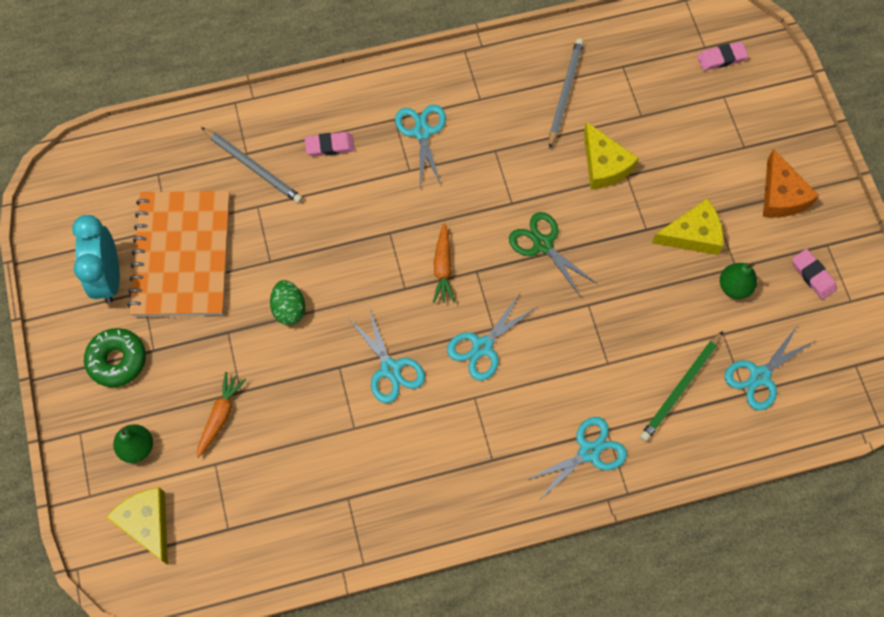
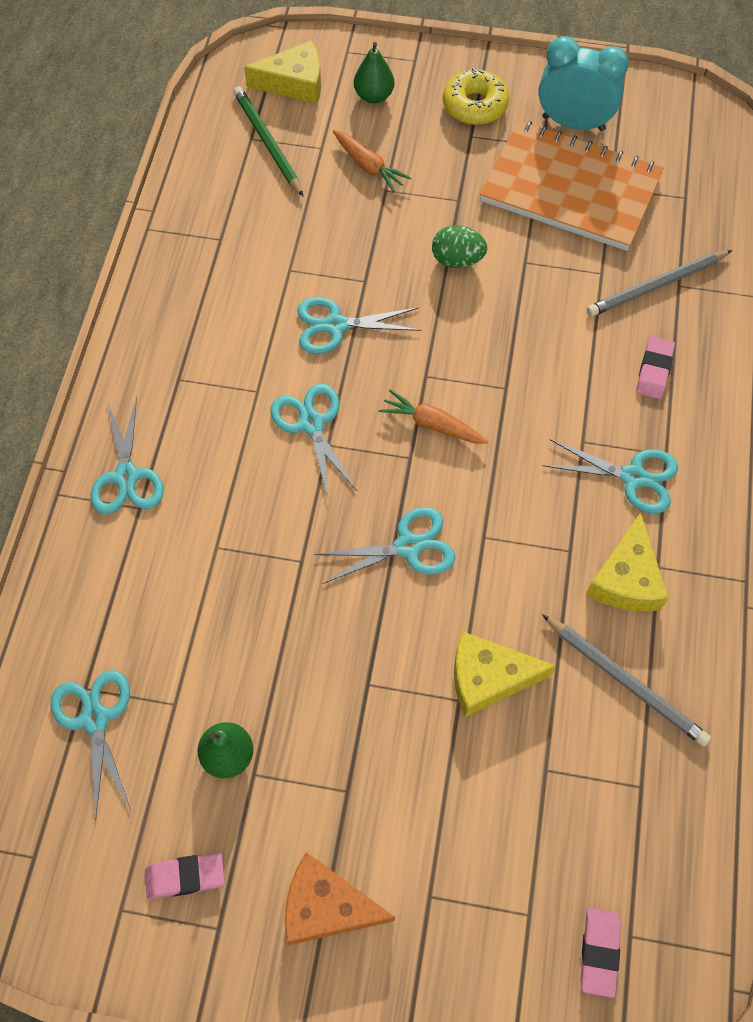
camera: 115 degrees right, 5 degrees down
green donut [84,328,146,387] -> yellow donut [443,68,509,125]
green scissors [509,212,597,297] -> turquoise scissors [315,507,456,584]
green pencil [640,331,723,442] -> green pencil moved to [233,86,303,196]
yellow cheese [652,199,723,255] -> yellow cheese moved to [586,512,669,612]

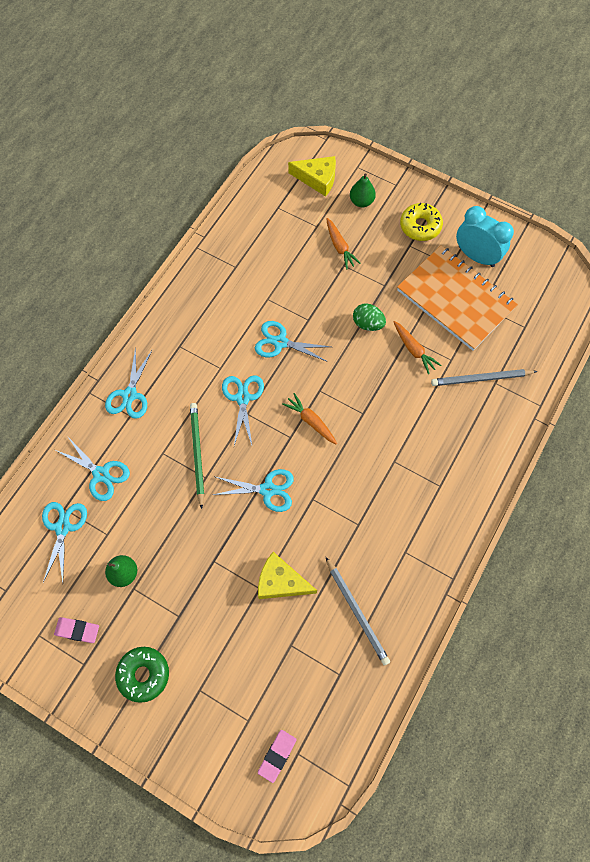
camera: 20 degrees right, 5 degrees up
green pencil [233,86,303,196] -> green pencil moved to [190,403,204,509]
orange cheese [285,852,395,945] -> green donut [115,647,169,703]
turquoise scissors [542,439,678,514] -> turquoise scissors moved to [56,437,130,501]
yellow cheese [586,512,669,612] -> none
pink eraser [636,336,675,399] -> none
none -> orange carrot [394,321,441,374]

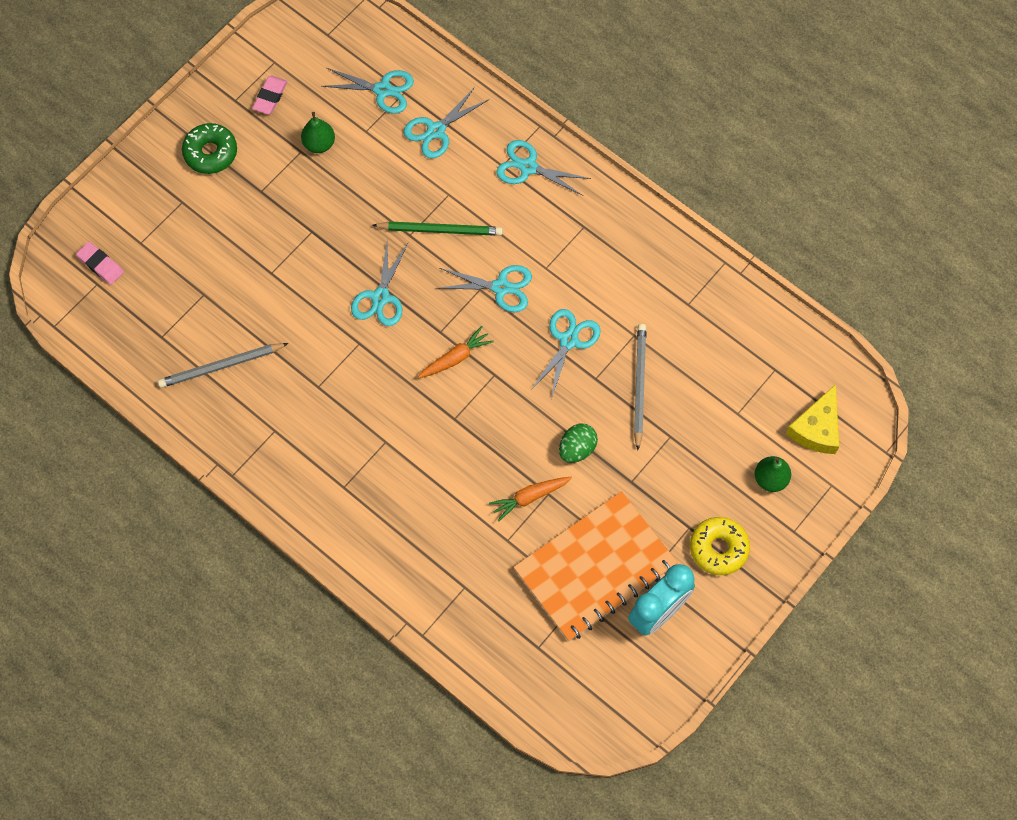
camera: 100 degrees right, 0 degrees up
yellow cheese [258,552,317,599] -> none
orange carrot [326,218,361,269] -> none
grey pencil [431,369,538,386] -> grey pencil moved to [634,324,647,451]

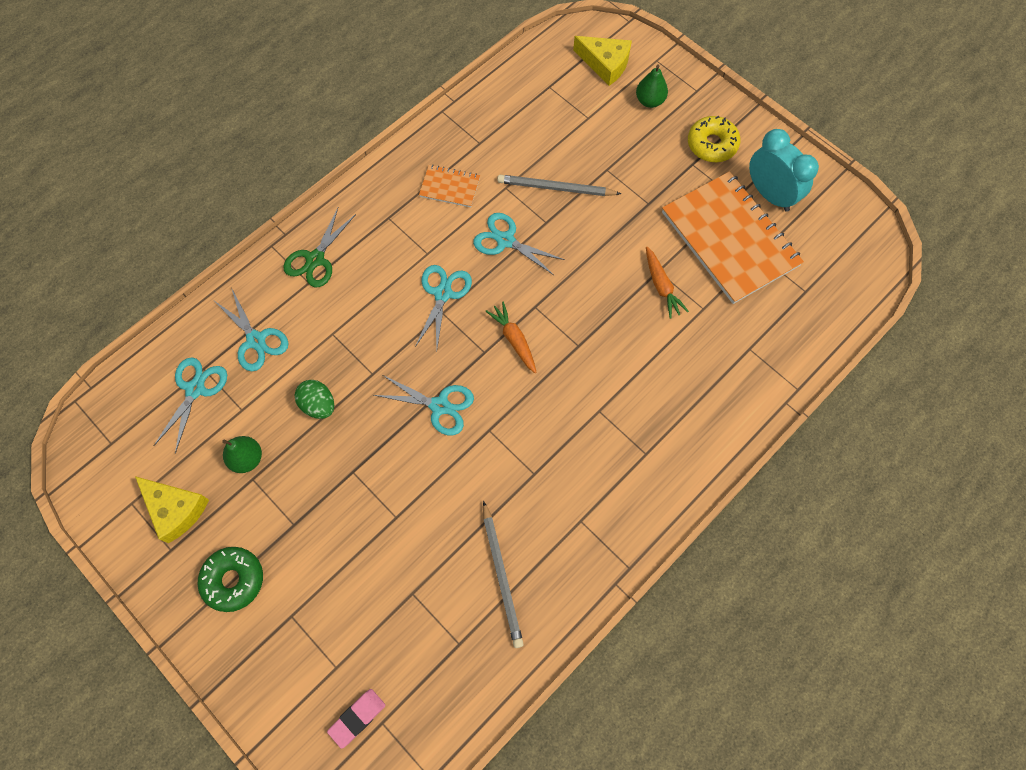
camera: 85 degrees left, 0 degrees up
pink eraser [252,76,288,115] -> yellow cheese [135,476,209,543]
green pencil [372,221,503,236] -> none
turquoise scissors [496,140,591,196] -> green scissors [283,208,356,287]
green egg [559,424,598,463] -> green egg moved to [294,380,334,419]
none -> orange notebook [419,165,480,207]

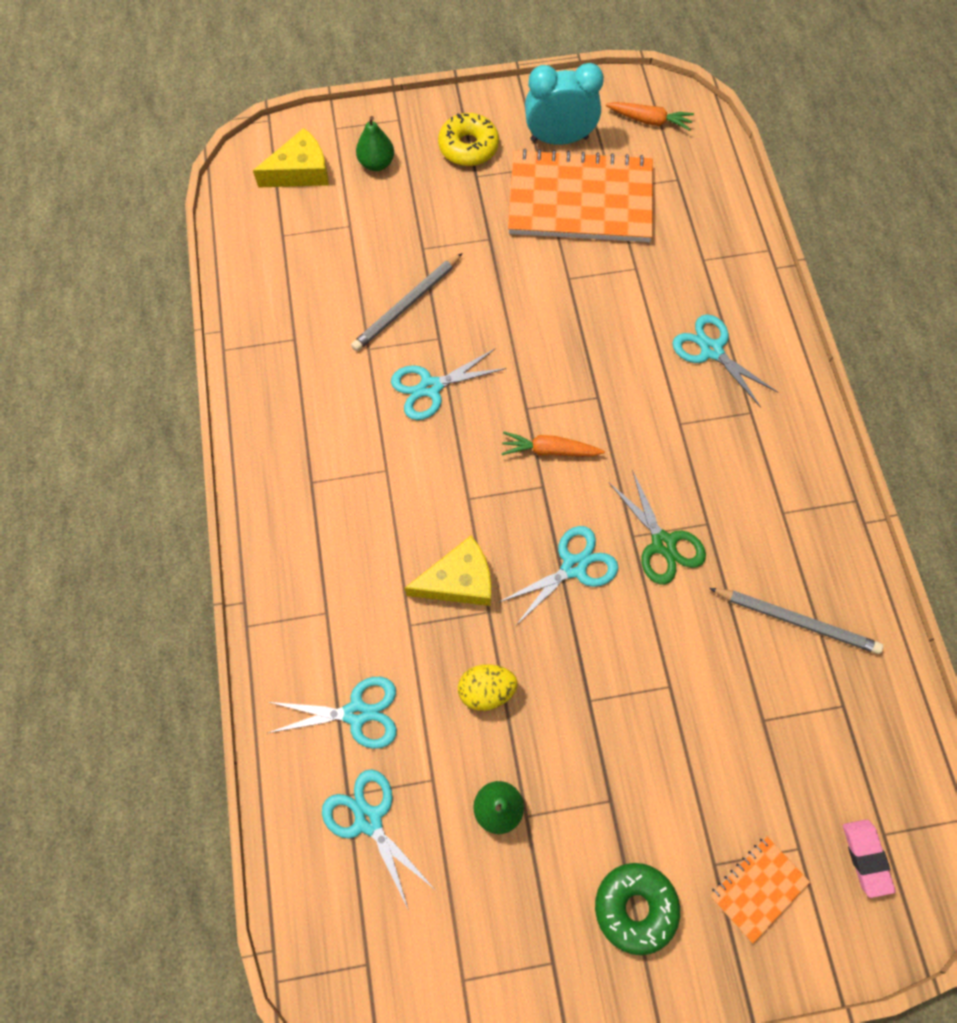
camera: 55 degrees left, 0 degrees up
yellow cheese [135,476,209,543] -> yellow cheese moved to [404,536,491,606]
green scissors [283,208,356,287] -> green scissors moved to [608,470,706,584]
green egg [294,380,334,419] -> yellow egg [458,664,518,711]
turquoise scissors [415,265,472,349] -> turquoise scissors moved to [672,314,778,408]
orange notebook [419,165,480,207] -> orange notebook moved to [710,836,810,944]
orange carrot [646,247,689,319] -> orange carrot moved to [606,102,694,131]

